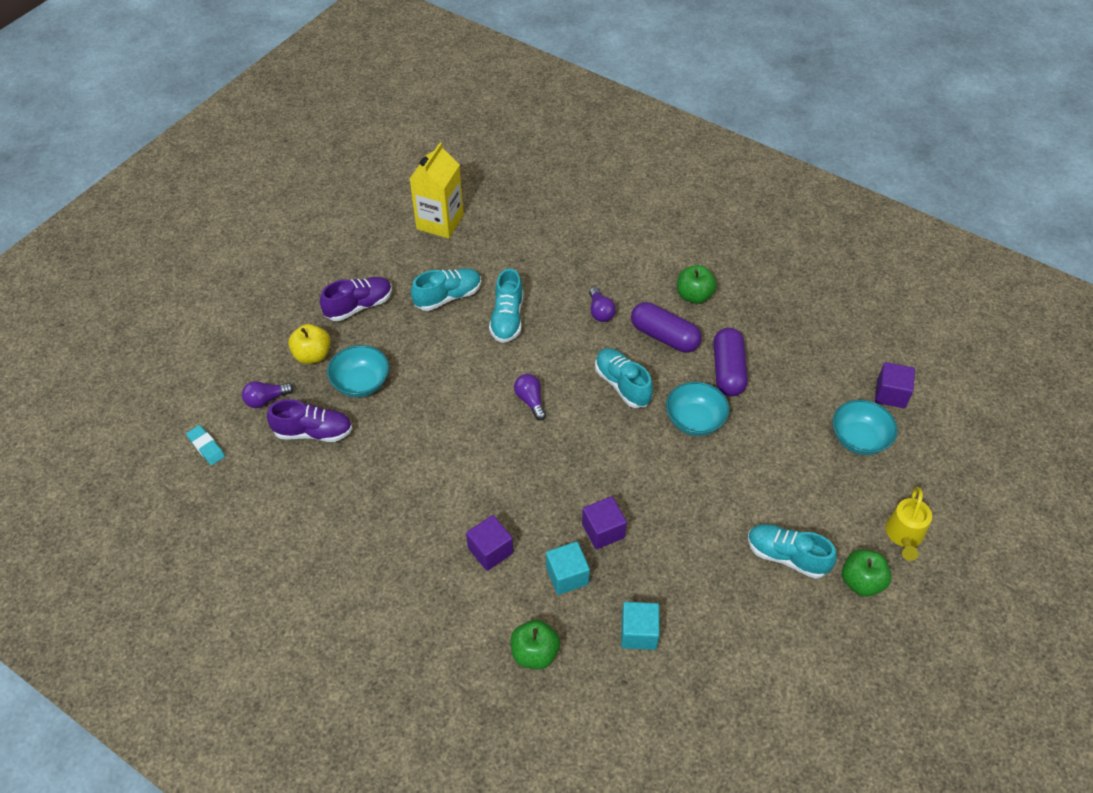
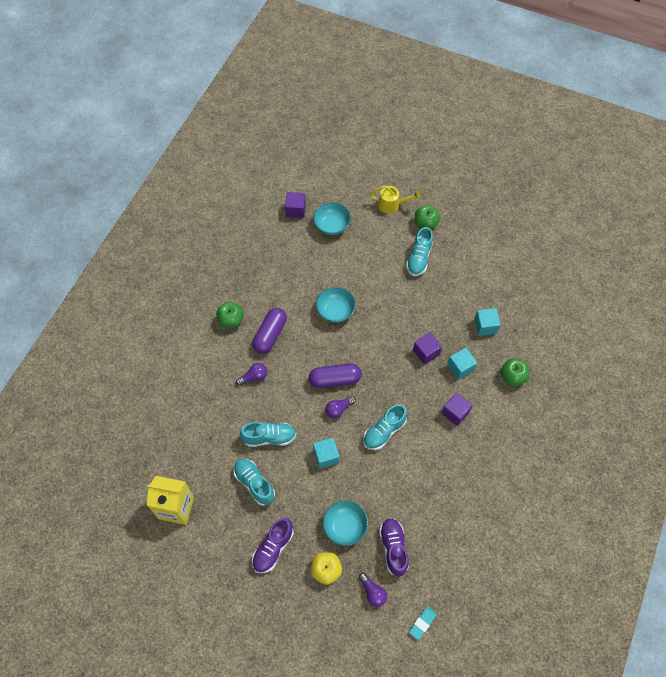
camera: 100 degrees left, 10 degrees up
purple shoe [320,277,392,321] -> purple shoe turned 105 degrees counterclockwise [252,518,294,573]
turquoise shoe [595,348,653,408] -> turquoise shoe moved to [363,404,407,450]
purple capsule [713,328,748,396] -> purple capsule moved to [309,363,362,388]
none -> turquoise cube [313,438,339,469]

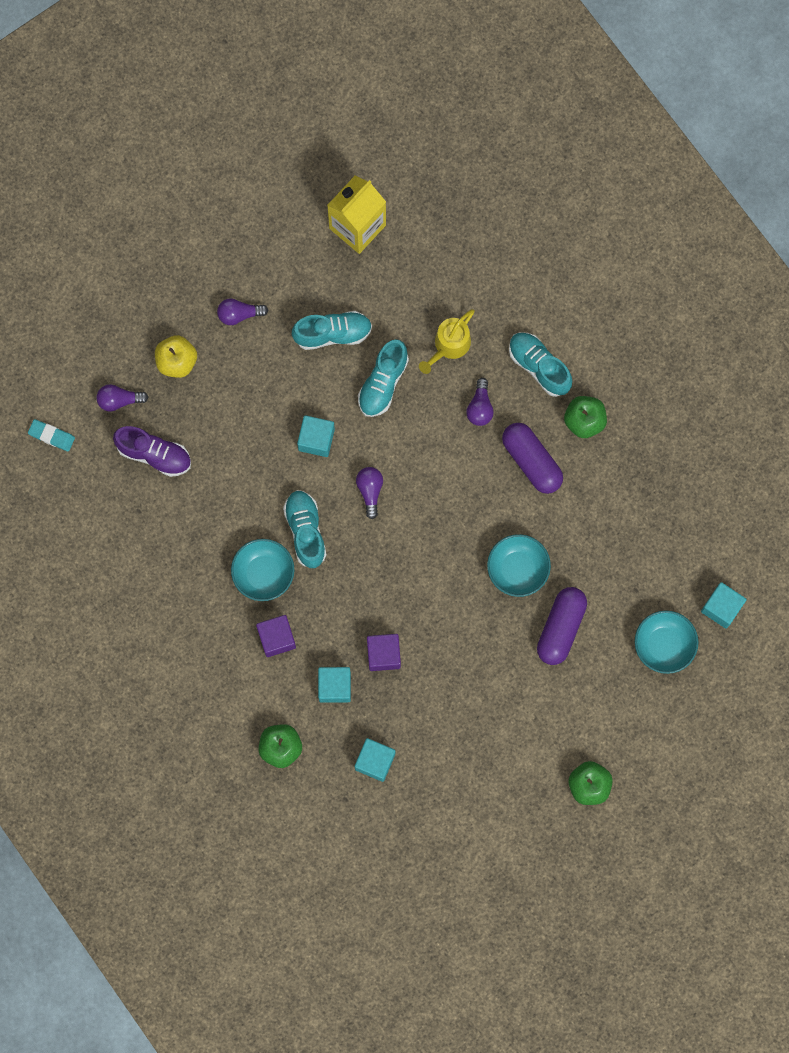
camera: 120 degrees right, 15 degrees up
purple shoe [252,518,294,573] -> purple light bulb [217,298,268,325]
purple cube [285,192,306,218] -> turquoise cube [701,582,747,629]
purple capsule [309,363,362,388] -> purple capsule moved to [537,587,587,665]
turquoise bowl [323,501,368,546] -> turquoise bowl moved to [231,539,294,601]
yellow watering can [370,186,421,214] -> yellow watering can moved to [419,309,475,374]
turquoise shoe [406,227,433,276] -> turquoise shoe moved to [509,332,572,397]
turquoise eraser [409,606,437,640] -> turquoise eraser turned 45 degrees counterclockwise [28,419,75,451]

